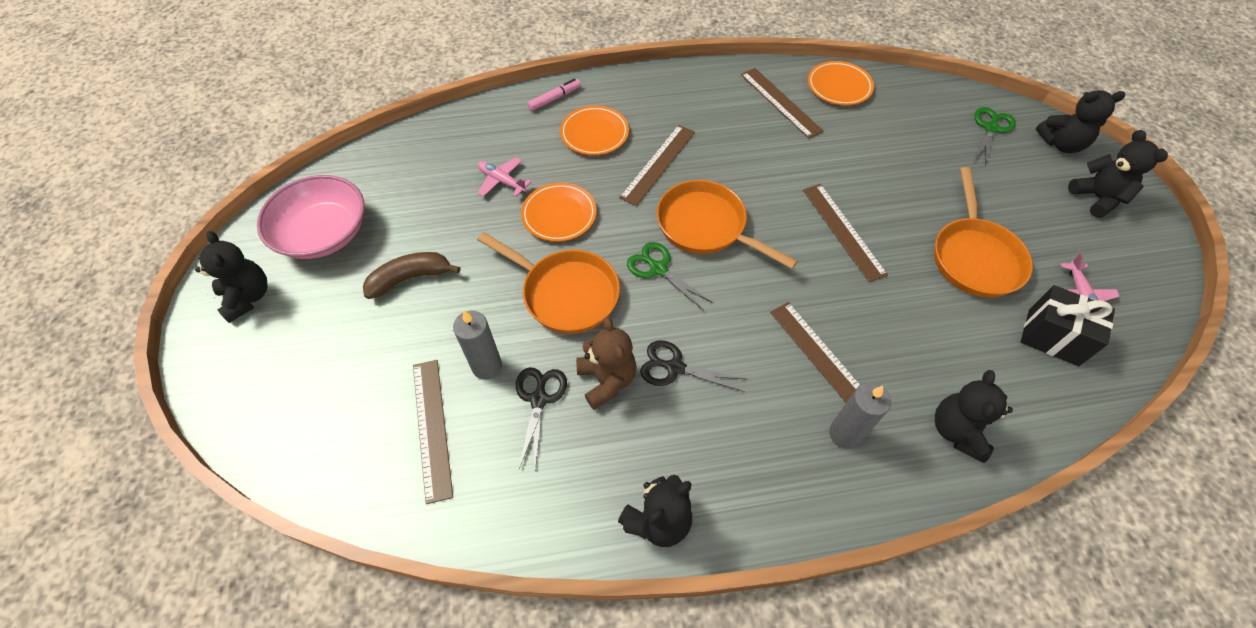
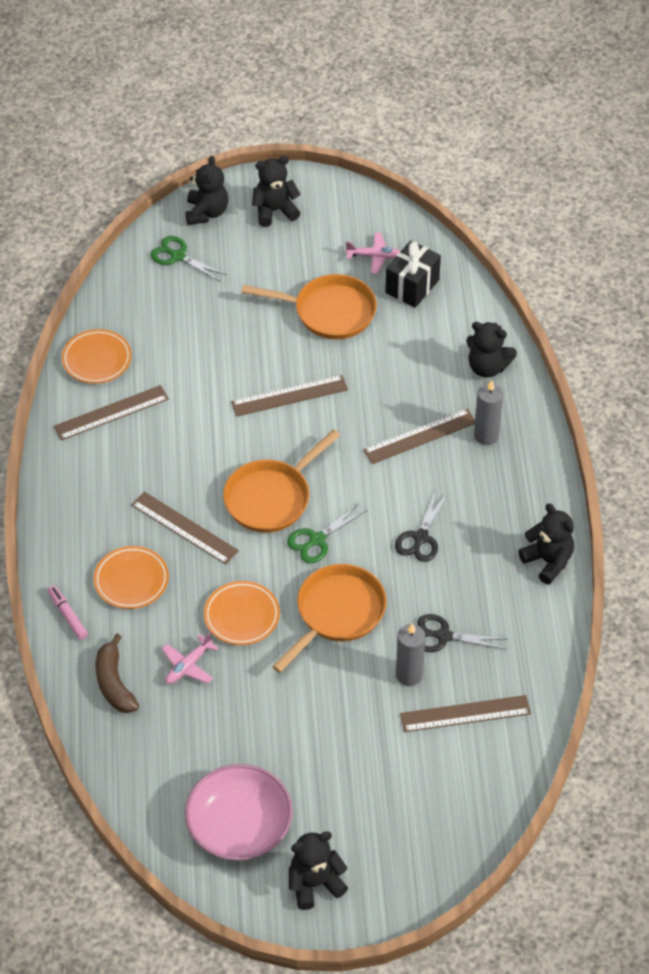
camera: 85 degrees left, 5 degrees down
brown banana [363,252,460,299] -> brown banana moved to [95,634,139,713]
brown teddy bear [576,317,636,409] -> none

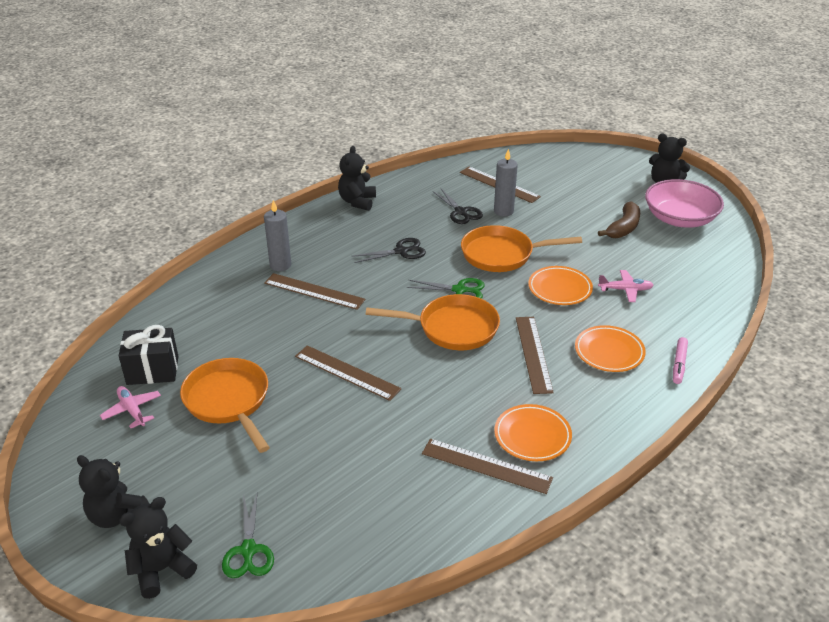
camera: 130 degrees left, 15 degrees down
orange plate [62,329,132,384] -> orange plate moved to [494,404,572,461]
brown banana [95,634,139,713] -> brown banana moved to [598,201,640,238]
black teddy bear [466,322,517,378] -> none

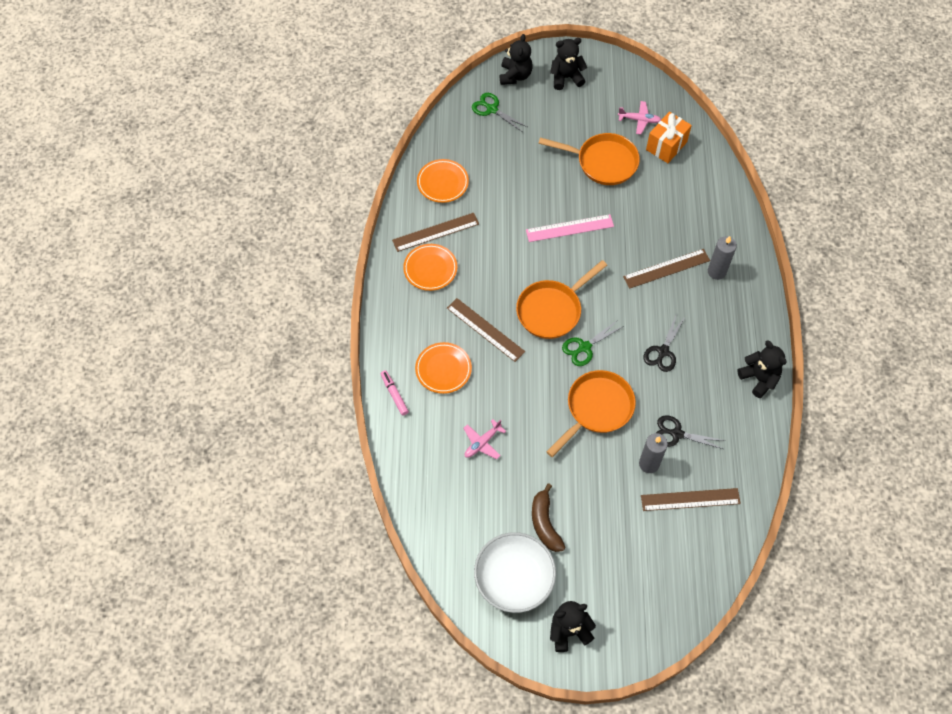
camera: 135 degrees right, 25 degrees up
black gift [119,325,179,385] -> orange gift [646,112,692,163]
brown ruler [295,345,401,401] -> pink ruler [526,214,614,242]
orange plate [528,266,593,305] -> orange plate moved to [417,159,469,203]
pink bowl [645,179,724,228] -> white bowl [474,532,556,613]

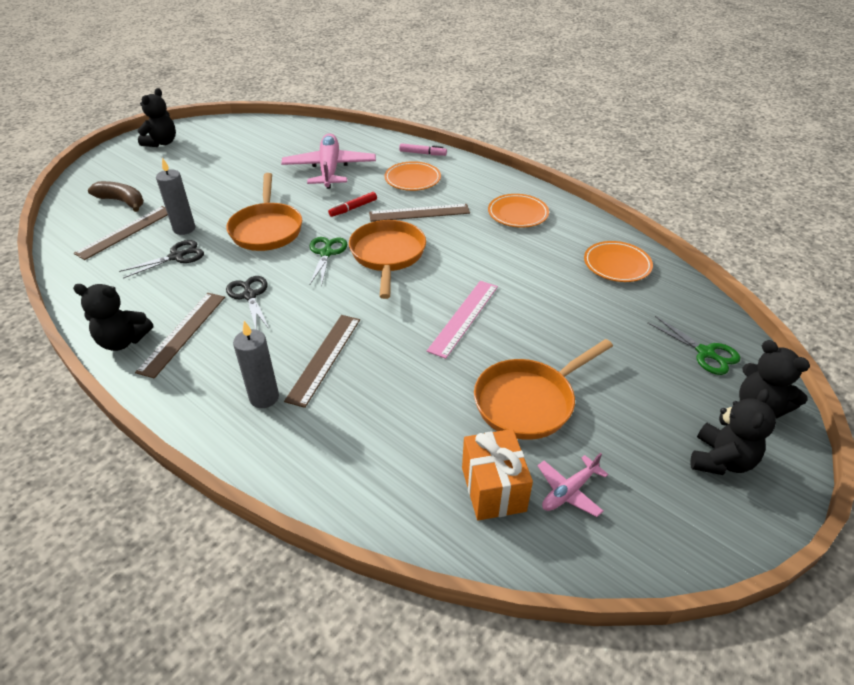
camera: 130 degrees right, 20 degrees down
brown ruler [392,213,479,252] -> brown ruler moved to [135,293,225,378]
pink plane [463,419,506,460] -> pink plane [281,133,376,189], size x2.08
green scissors [472,93,527,132] -> green scissors turned 60 degrees clockwise [648,316,740,375]
white bowl [474,532,556,613] -> none
brown banana [532,483,565,552] -> brown banana moved to [88,181,144,212]
none -> red marker [328,192,377,217]

